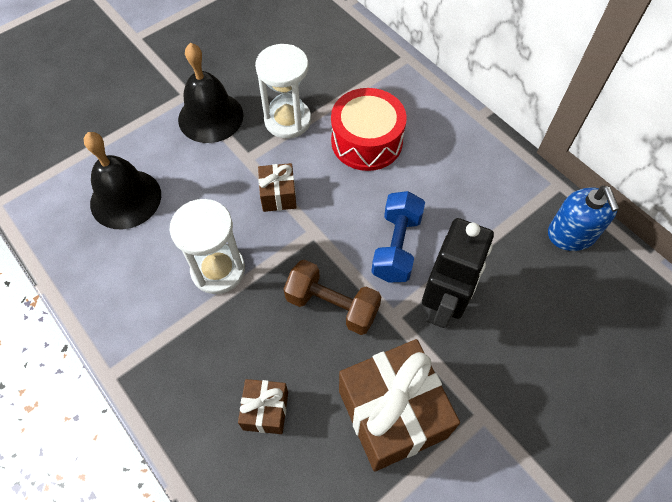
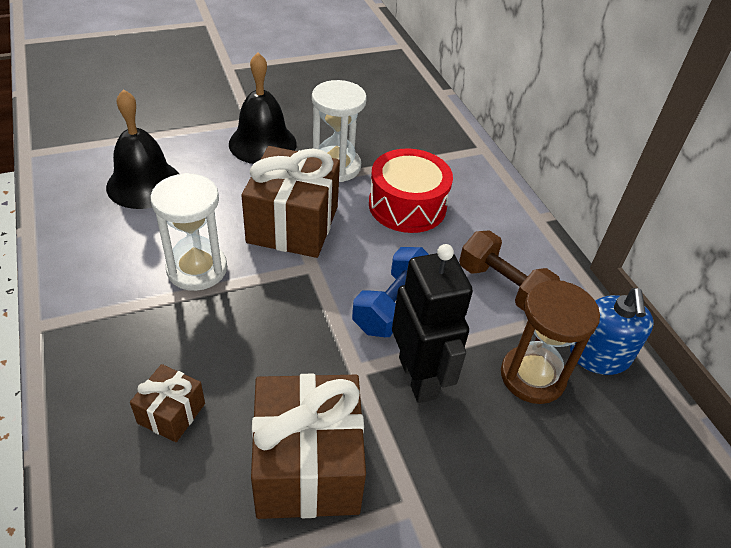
camera: 15 degrees right, 15 degrees down
brown gift [258,163,297,212] -> brown gift [241,146,340,258], size x2.02
brown dumbbell [284,260,381,335] -> brown dumbbell moved to [459,230,560,311]
black robot [422,218,494,328] -> black robot turned 60 degrees counterclockwise [392,244,473,403]
none -> brown hourglass [501,280,600,404]

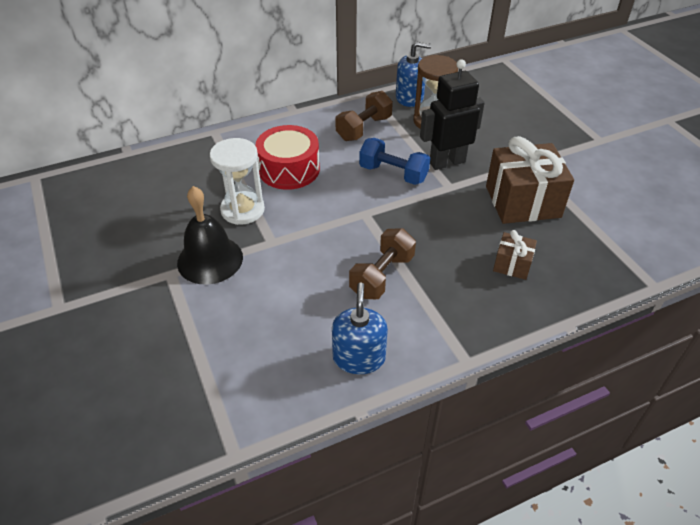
camera: 90 degrees left, 0 degrees up
black bell [106,89,179,209] -> none
white hourglass [150,173,227,291] -> brown dumbbell [349,228,416,299]
brown gift [241,146,340,258] -> none
none -> blue soap dispenser [332,283,388,374]

